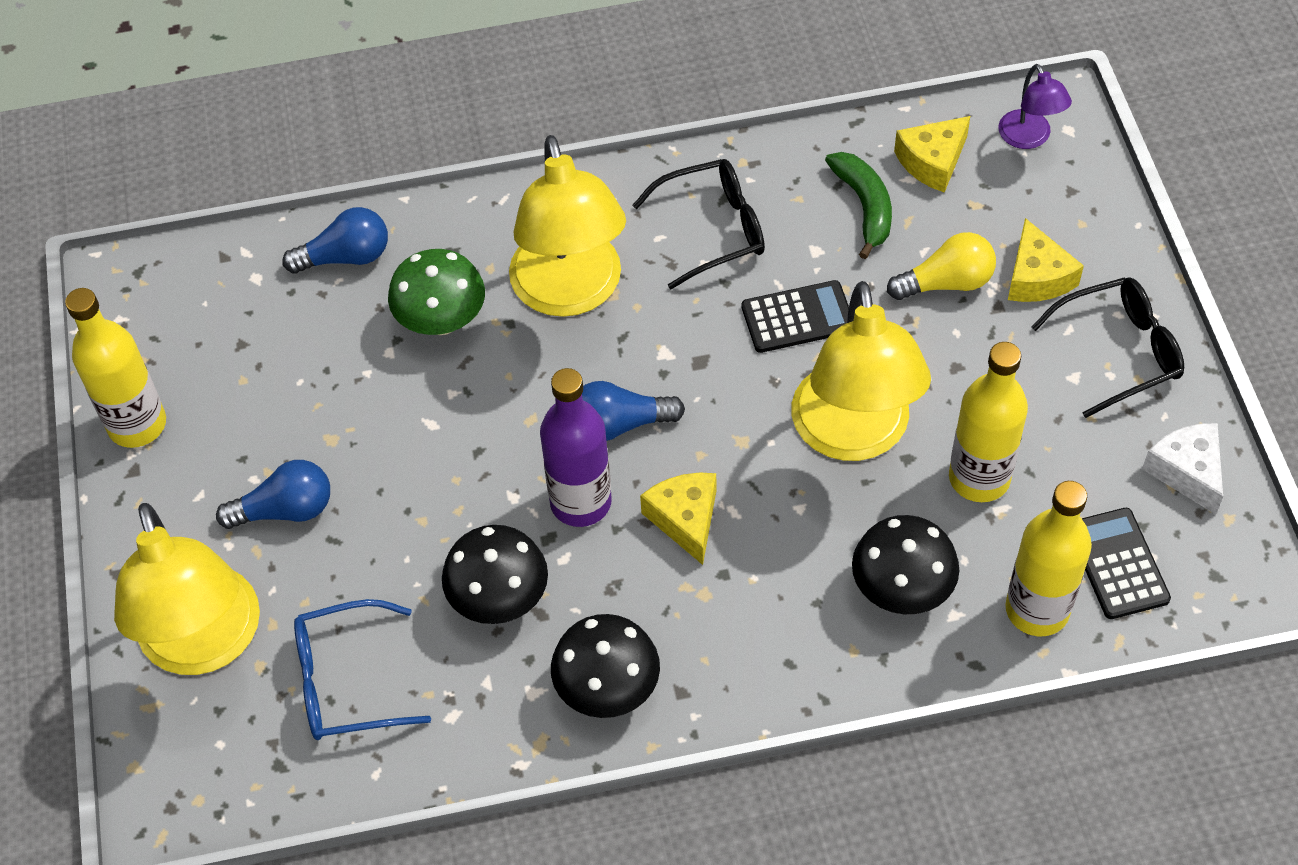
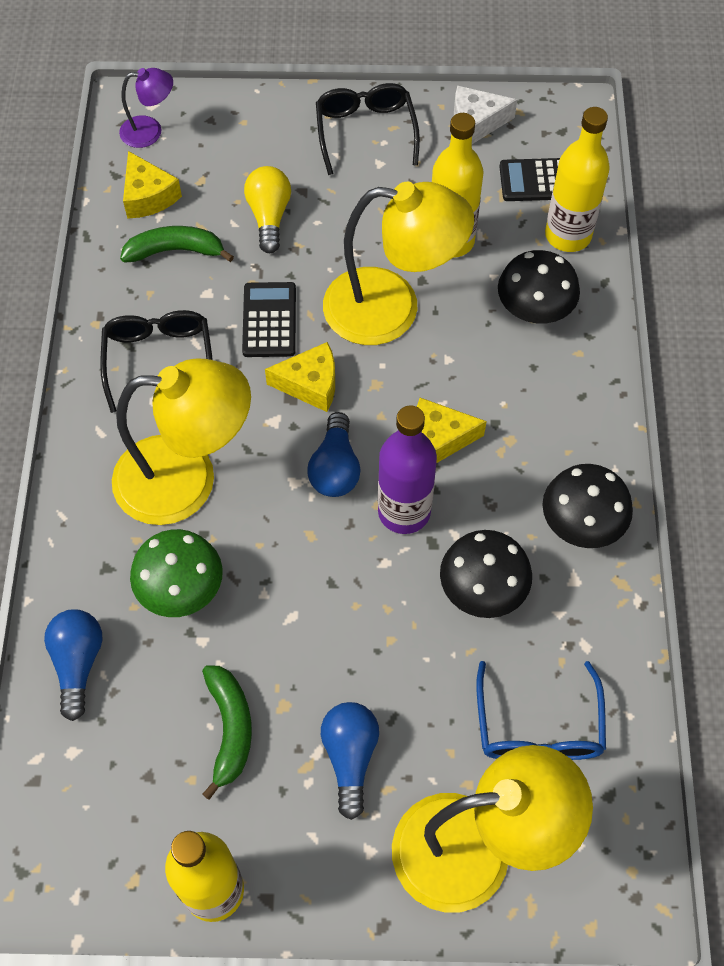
camera: 80 degrees left, 5 degrees up
yellow cheese [1008,218,1084,302] -> yellow cheese moved to [265,342,335,412]
none -> green banana [202,665,252,800]

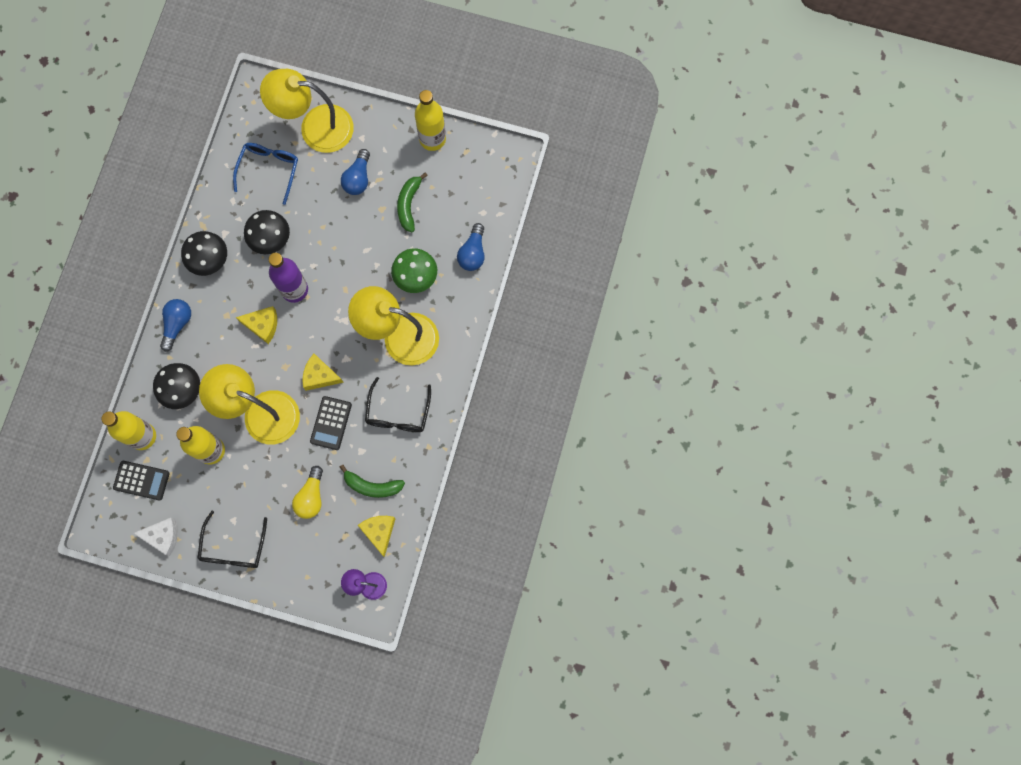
camera: 165 degrees left, 15 degrees up
blue light bulb [307,412,361,497] -> blue light bulb moved to [160,299,191,352]

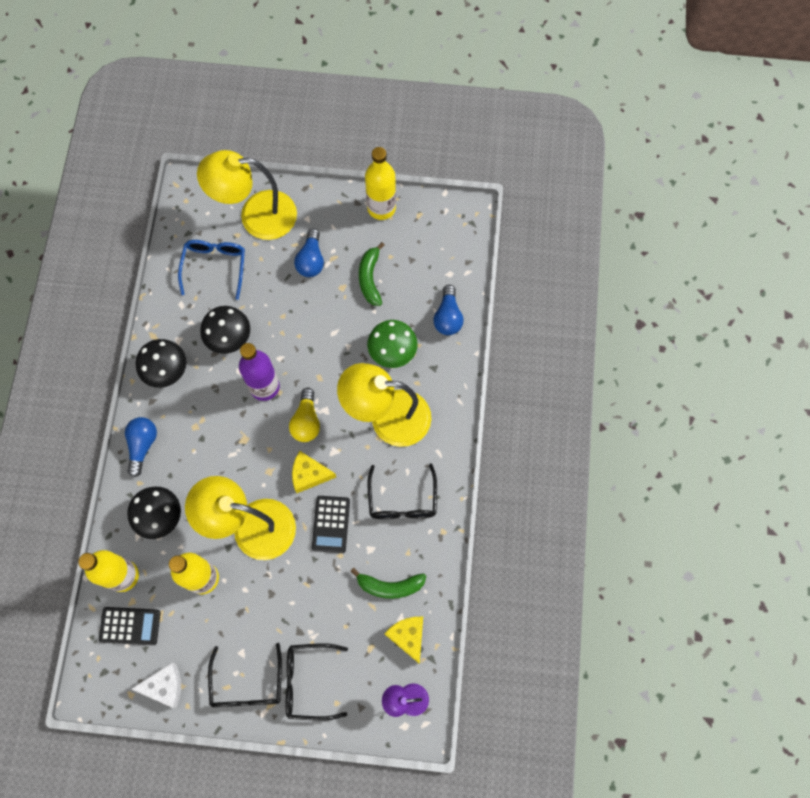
camera: 10 degrees left, 5 degrees down
yellow cheese [236,306,277,344] -> none
yellow light bulb [292,466,323,519] -> yellow light bulb moved to [289,388,320,442]
none -> black glasses [286,643,348,721]

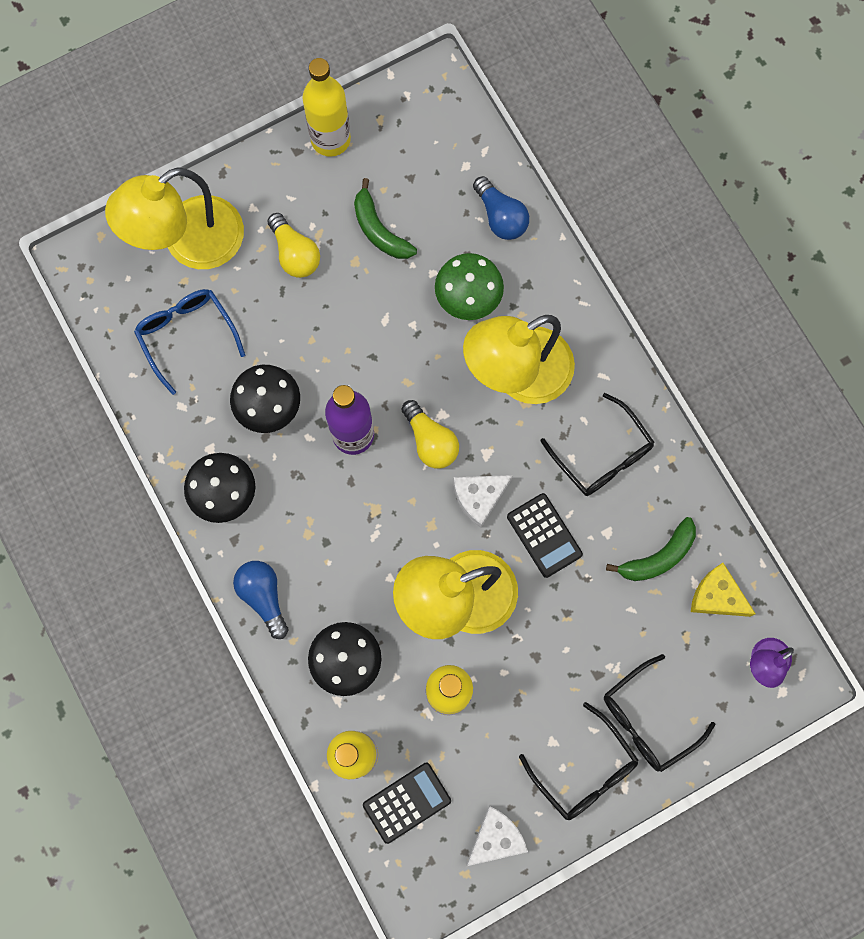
camera: 35 degrees left, 5 degrees up
yellow cheese [292,451,336,493] -> white cheese [453,475,513,528]
blue light bulb [294,229,324,277] -> yellow light bulb [267,213,320,278]

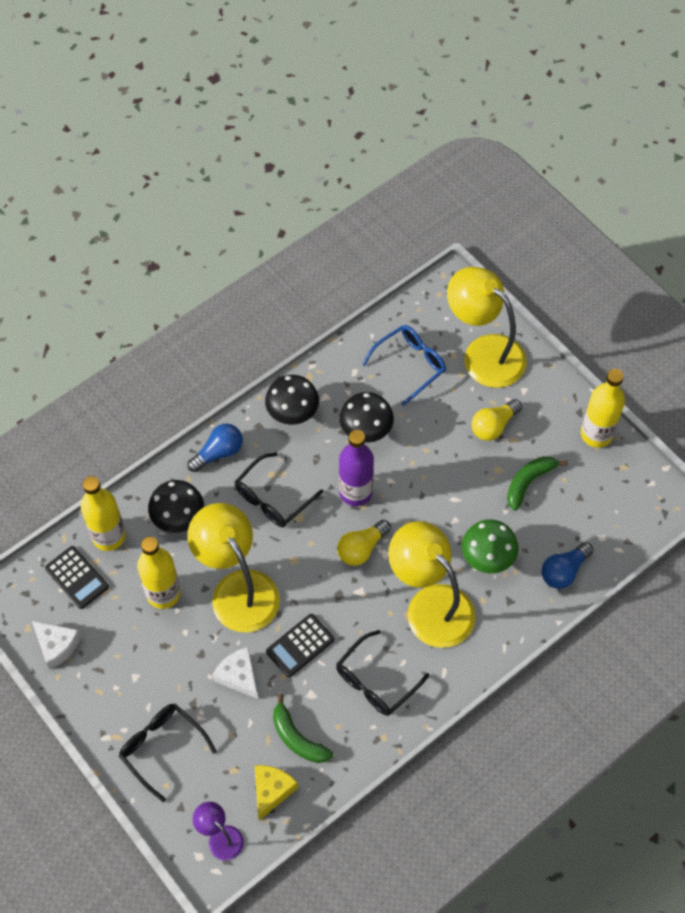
camera: 80 degrees right, 15 degrees down
white cheese [453,475,513,528] -> white cheese moved to [212,647,258,699]
black glasses [519,702,639,820] -> black glasses moved to [235,452,323,527]

